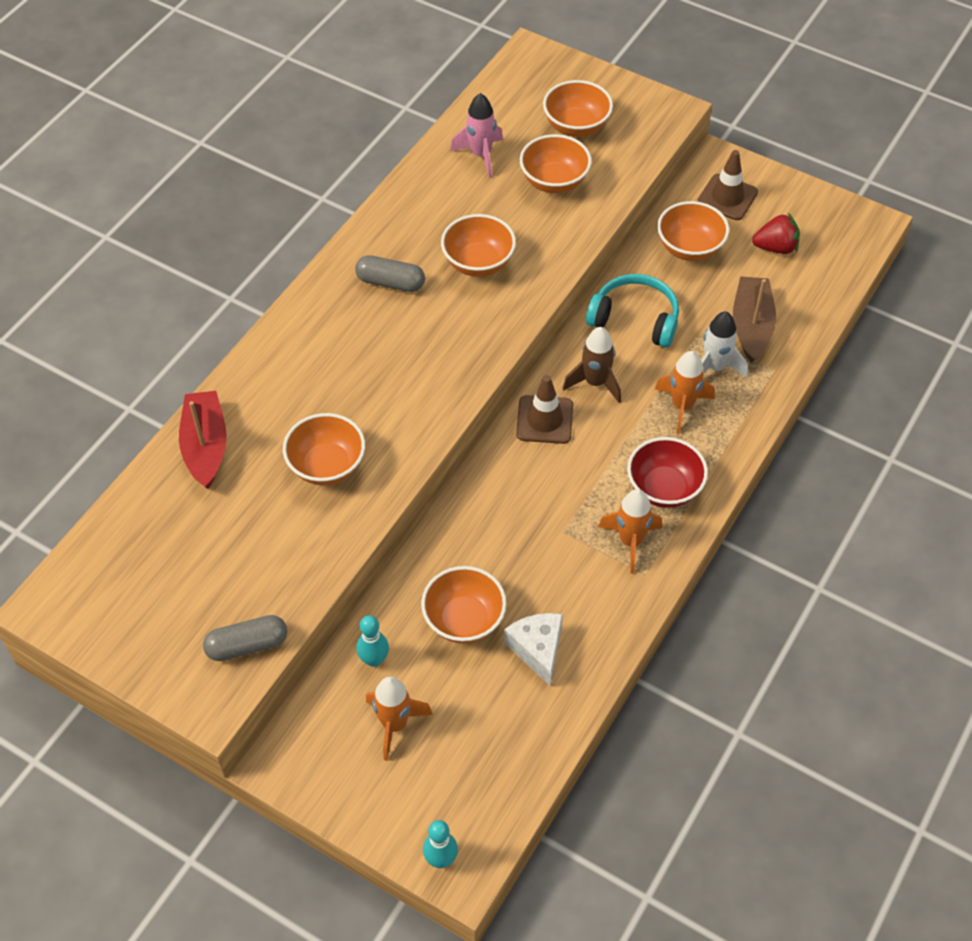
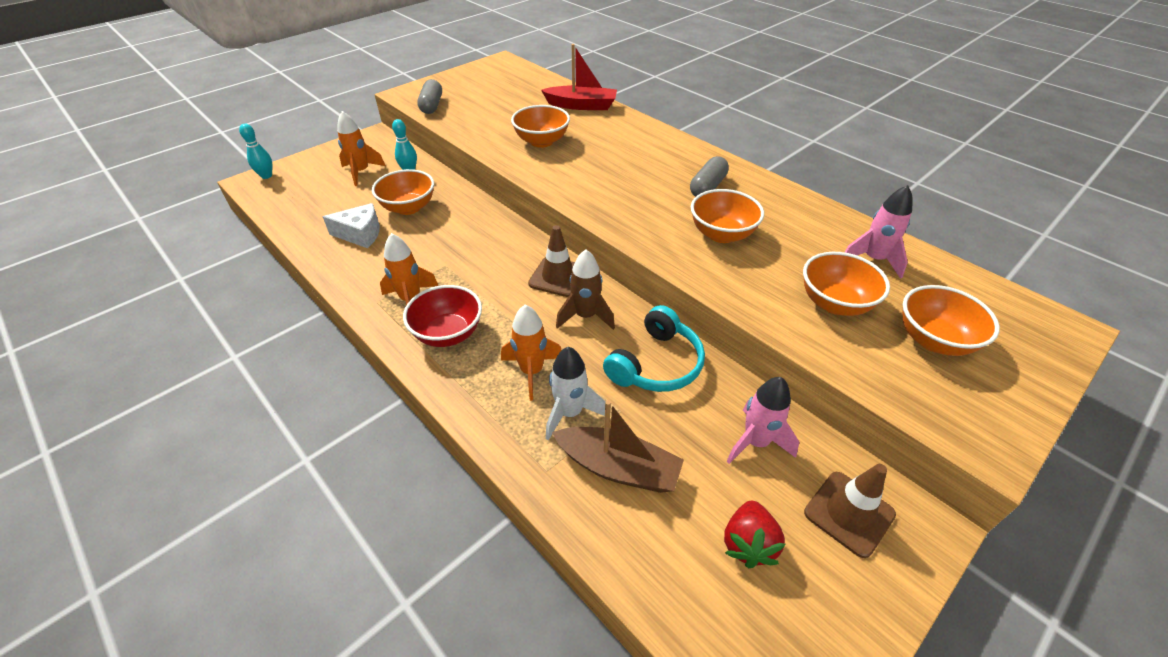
camera: 105 degrees right, 10 degrees down
orange bowl [657,201,729,261] -> pink rocket [726,377,799,464]

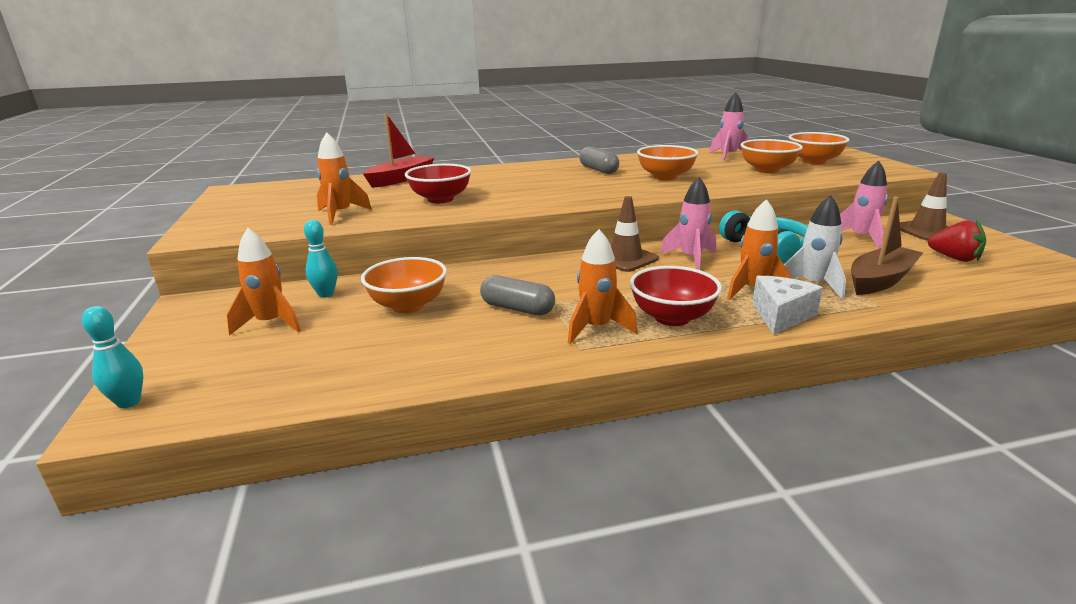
camera: 60 degrees left, 20 degrees down
white cheese [323,203,380,248] -> white cheese moved to [752,276,823,335]
grey capsule [417,79,442,114] -> grey capsule moved to [480,275,555,316]
orange bowl [511,105,570,148] -> red bowl [405,164,471,203]
brown rocket [556,250,615,330] -> pink rocket [660,177,716,270]
none -> orange rocket [317,132,372,225]

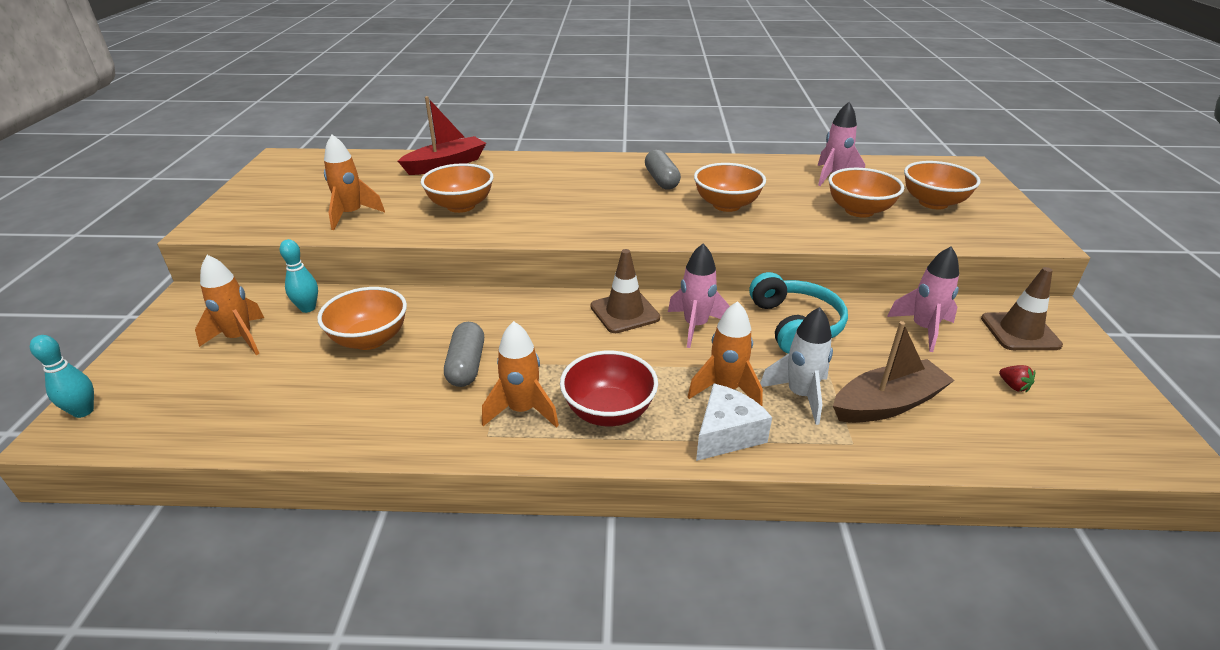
camera: 15 degrees right, 10 degrees up
red bowl [405,164,471,203] -> orange bowl [421,163,494,213]
grey capsule [480,275,555,316] -> grey capsule turned 45 degrees clockwise [444,322,484,387]
red strawberry [928,220,986,262] -> red strawberry [999,365,1035,392], size x0.53

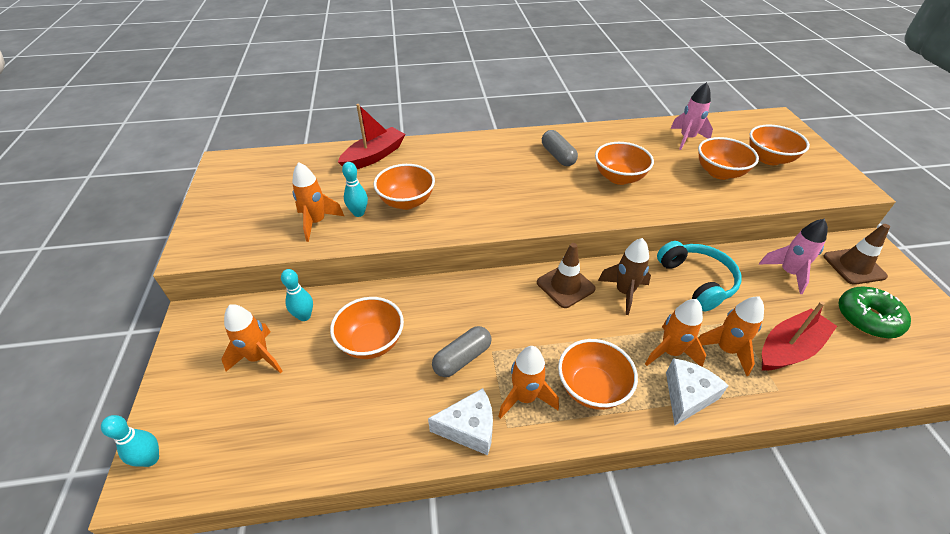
camera: 10 degrees left, 10 degrees up
grey capsule [444,322,484,387] -> grey capsule turned 60 degrees clockwise [432,326,491,377]
red bowl [560,351,658,426] -> orange bowl [558,339,638,410]
pink rocket [668,244,730,348] -> brown rocket [598,238,651,315]
white rocket [760,307,833,425] -> orange rocket [698,296,764,376]
brown boat [833,321,955,423] -> red boat [762,301,837,370]
red strawberry [999,365,1035,392] -> green donut [838,286,911,338]
none -> turquoise bowling pin [342,162,368,217]
none -> white cheese [428,388,493,455]

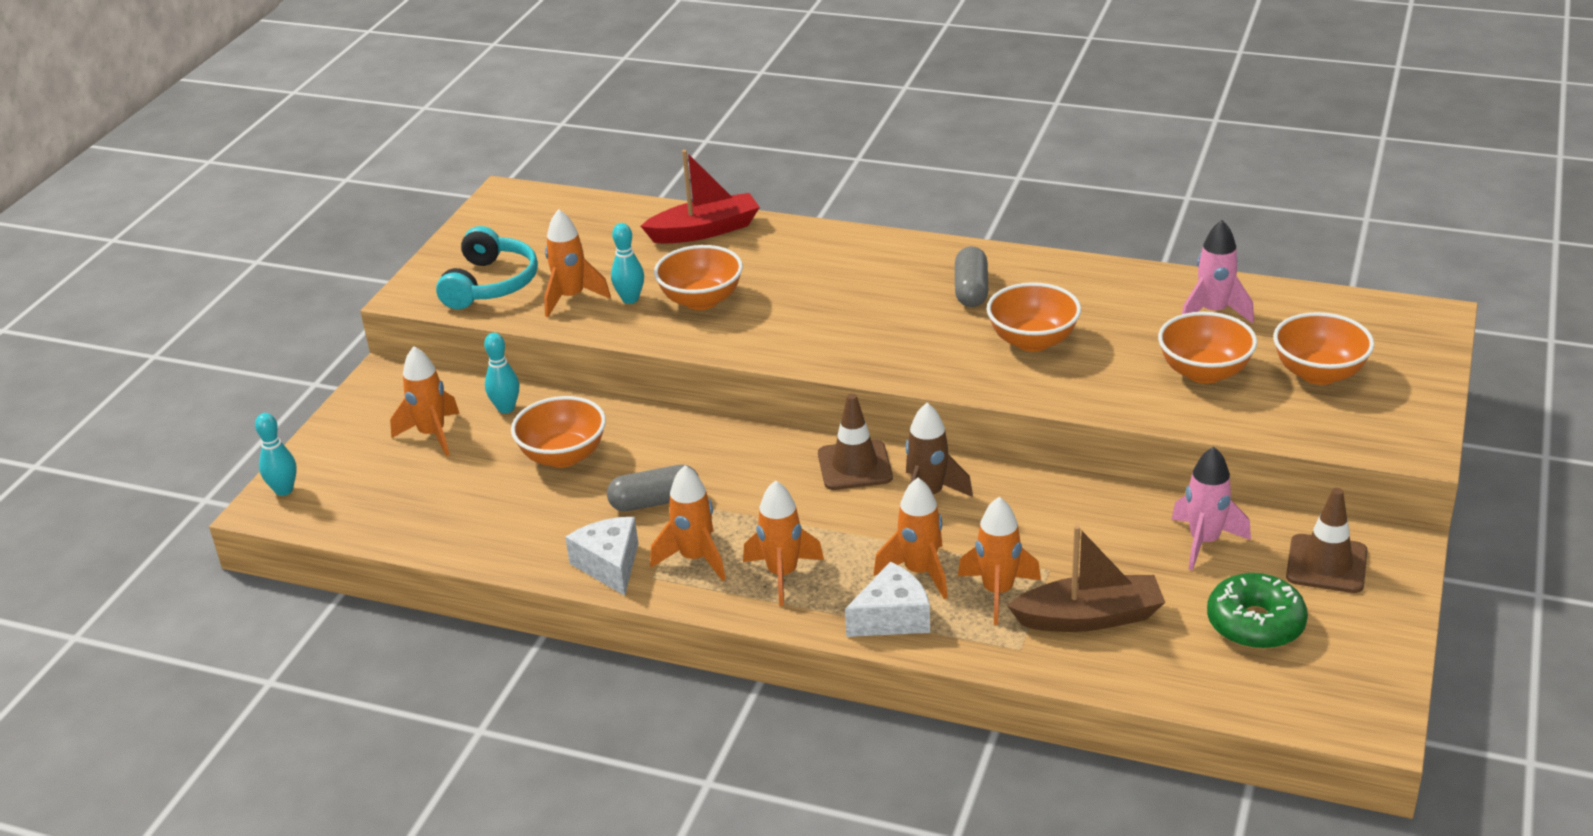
camera: 30 degrees right, 10 degrees down
white cheese [428,388,493,455] -> white cheese turned 135 degrees counterclockwise [565,517,638,596]
orange bowl [558,339,638,410] -> orange rocket [743,480,824,606]
turquoise headphones [657,241,742,311] -> turquoise headphones moved to [436,226,538,309]
red boat [762,301,837,370] -> brown boat [1007,525,1165,632]

